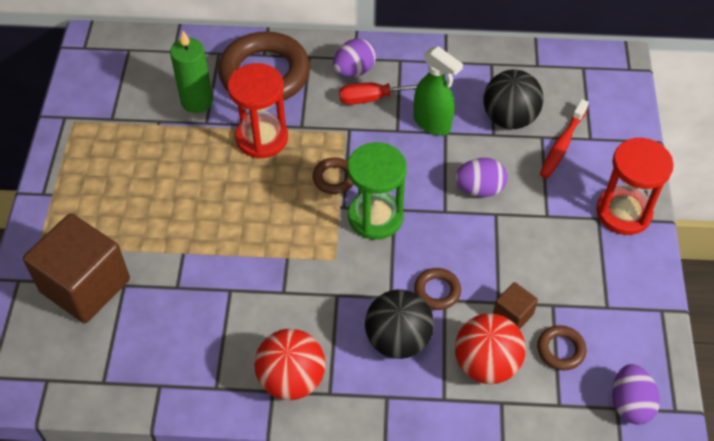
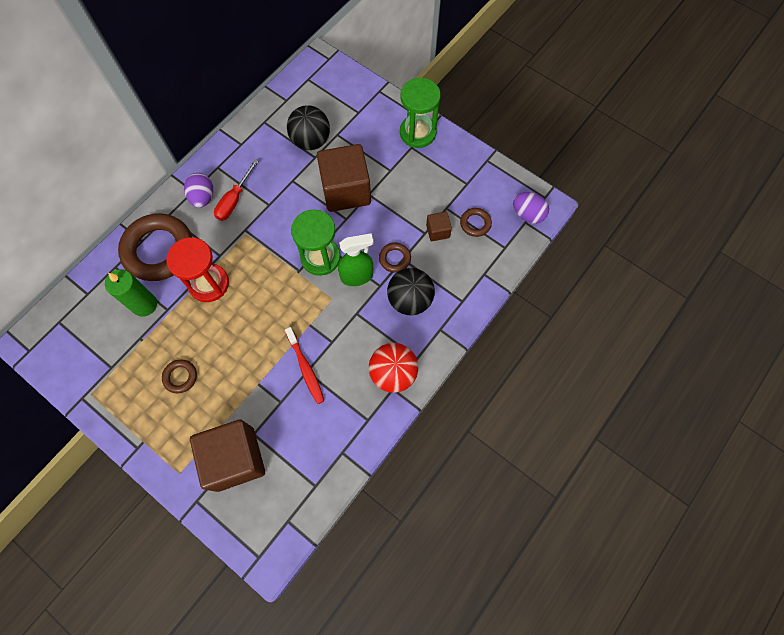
camera: 55 degrees left, 15 degrees up
brown ring [313,157,353,194] -> brown ring moved to [162,360,197,393]
green spray bottle [414,46,463,135] -> green spray bottle moved to [338,233,374,286]
purple egg [455,158,508,197] -> brown cube [317,144,371,212]
red ball [455,313,526,384] -> none
red toothbrush [540,99,589,178] -> red toothbrush moved to [285,327,324,404]
red hourglass [596,138,674,235] -> green hourglass [400,78,441,148]

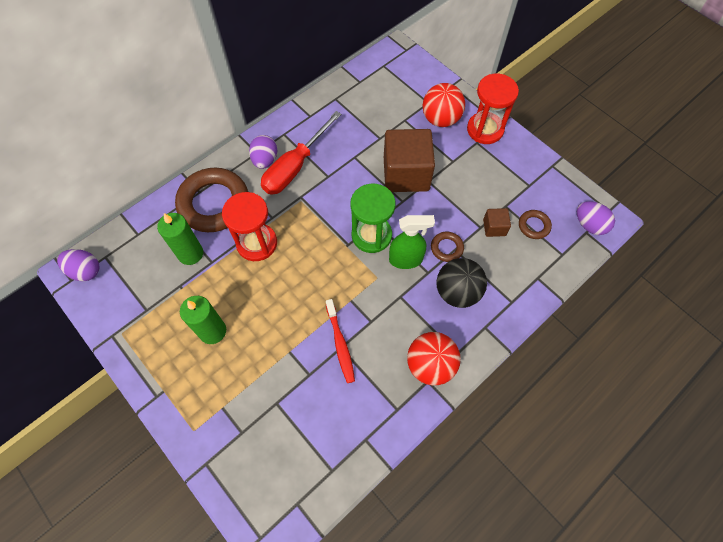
camera: 10 degrees right, 5 degrees down
brown ring [162,360,197,393] -> green candle [180,296,226,344]
brown cube [190,419,265,492] -> none
red screwdriver [214,159,258,221] -> red screwdriver [261,111,341,195], size x1.57
black ball [287,106,330,150] -> none
green hourglass [400,78,441,148] -> red hourglass [467,74,519,144]
none -> purple egg [57,249,100,281]
none -> red ball [422,83,465,127]

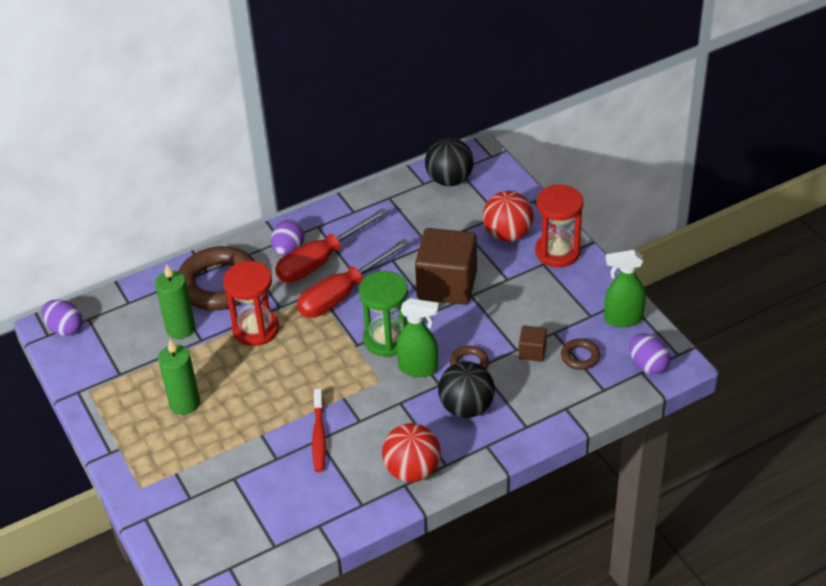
camera: 15 degrees right, 20 degrees down
none -> red screwdriver [297,239,410,318]
none -> black ball [425,137,473,186]
none -> green spray bottle [604,250,646,327]

